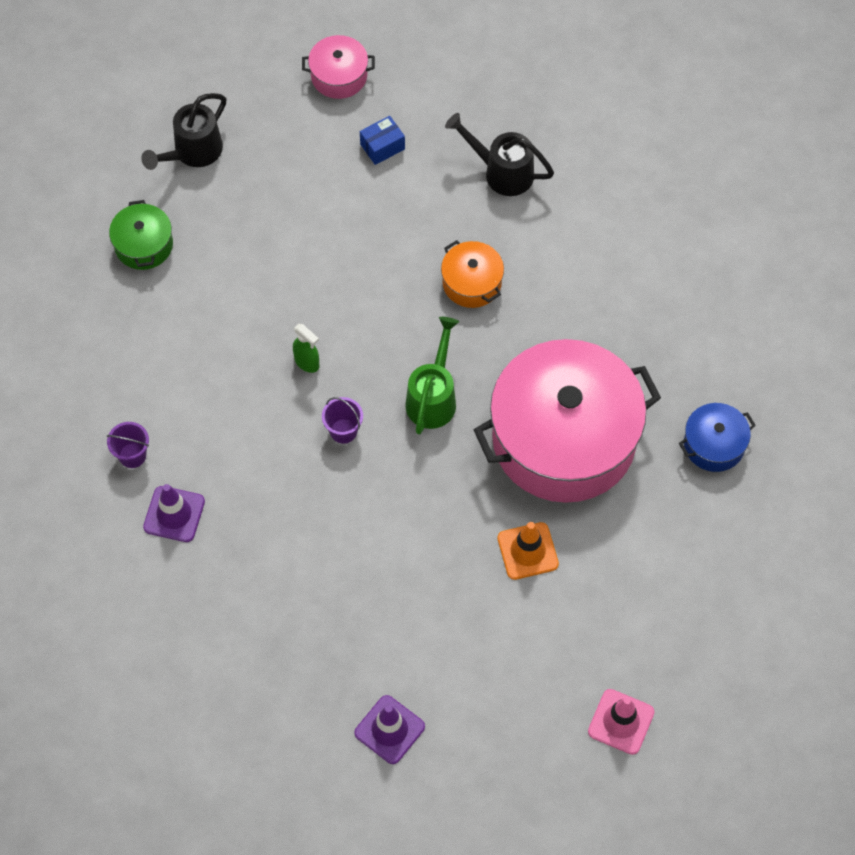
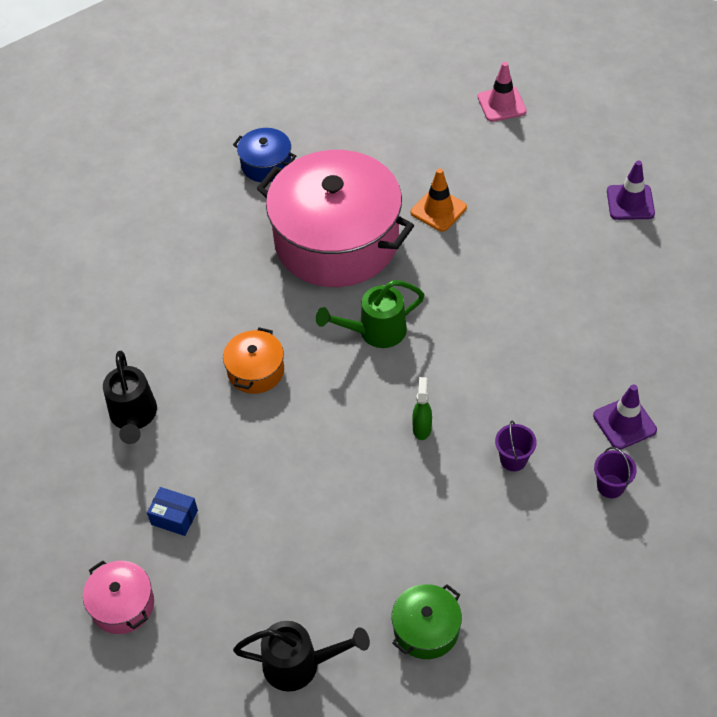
camera: 125 degrees left, 10 degrees down
purple bucket [322,397,363,444] -> purple bucket moved to [495,420,537,471]

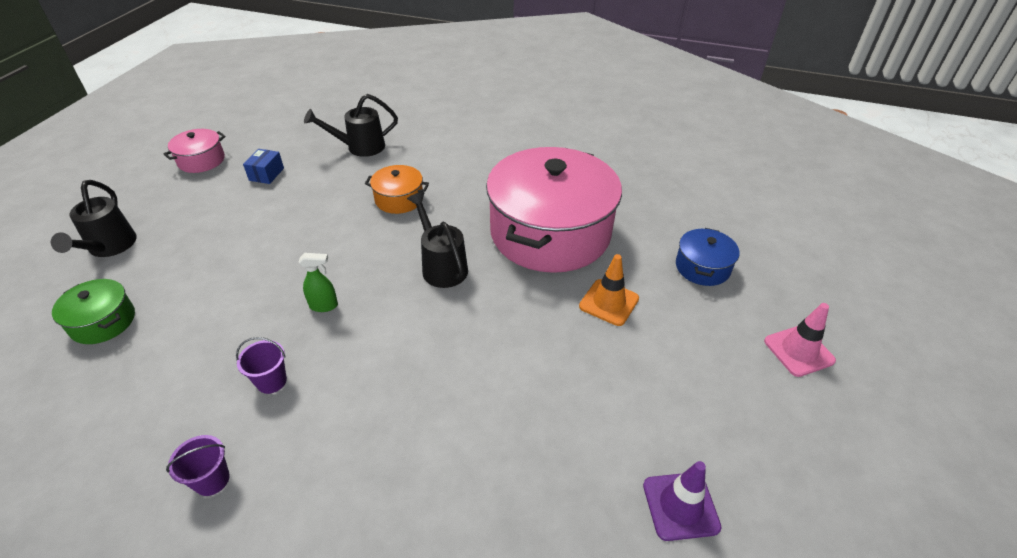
camera: 80 degrees right, 10 degrees down
blue pot [233,128,296,182] -> blue pot moved to [676,228,739,286]
green watering can [316,280,425,348] -> black watering can [407,192,468,288]
purple traffic cone [593,384,657,449] -> none

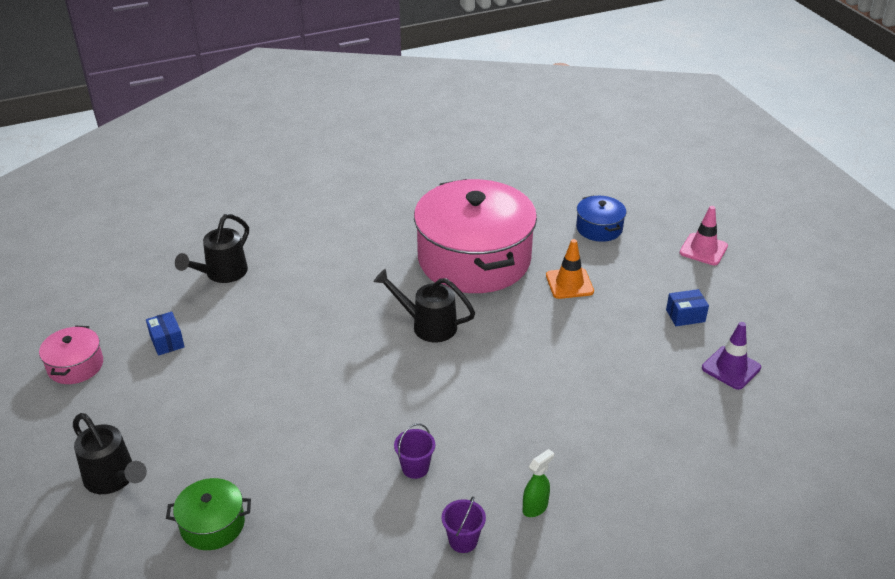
camera: 40 degrees left, 5 degrees down
green spray bottle [299,253,338,312] -> green spray bottle moved to [523,449,554,517]
orange pot [365,165,429,214] -> none
none -> blue box [666,289,709,326]

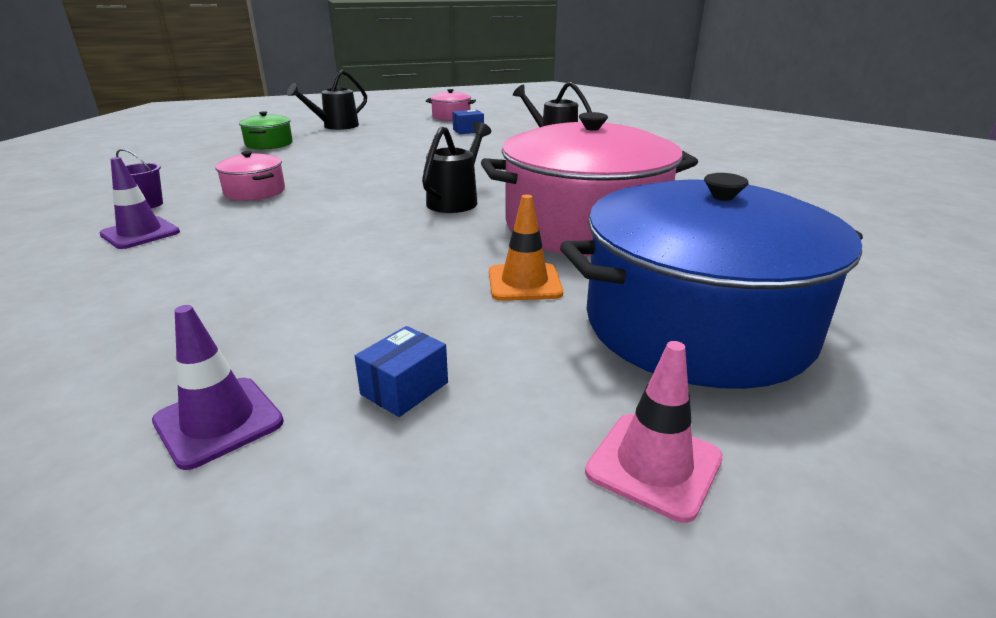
camera: 95 degrees right, 10 degrees down
purple bucket [394,423,435,479] -> pink pot [215,151,285,201]
green spray bottle [523,449,554,517] -> purple traffic cone [99,157,180,249]
blue pot [576,196,626,242] -> blue pot [560,173,863,389], size x2.34
blue box [666,289,709,326] -> blue box turned 45 degrees clockwise [354,326,448,417]

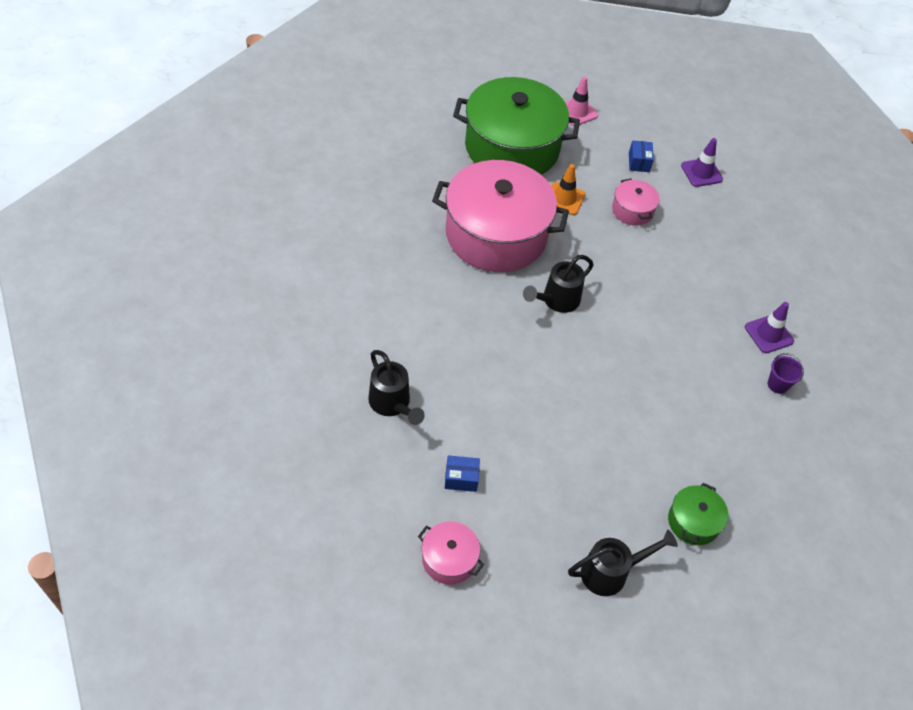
camera: 160 degrees left, 25 degrees up
pink pot [215,151,285,201] -> pink pot moved to [612,178,660,226]
blue box [354,326,448,417] -> blue box turned 60 degrees counterclockwise [629,140,654,172]
blue pot [560,173,863,389] -> green pot [453,77,580,175]

